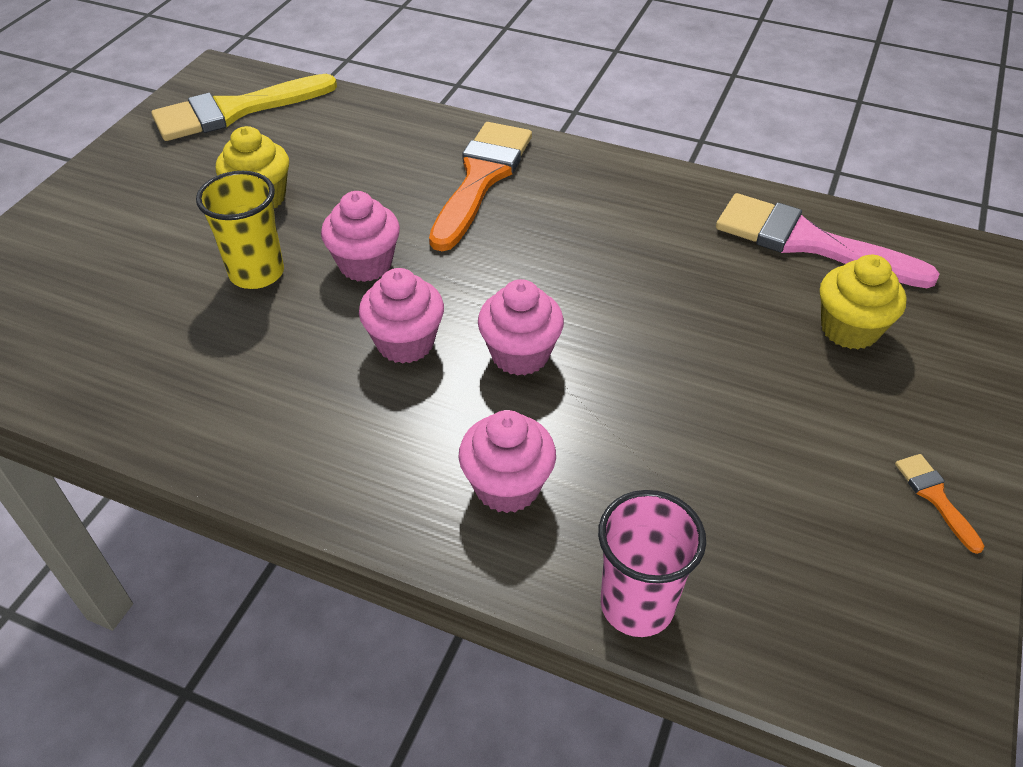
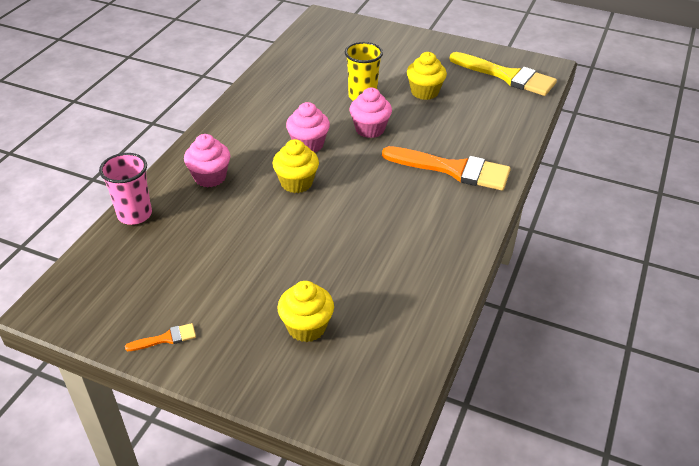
camera: 90 degrees right, 5 degrees down
yellow brush [151,74,337,141] -> yellow brush turned 150 degrees clockwise [450,52,557,96]
pink cupcake [478,279,564,376] -> yellow cupcake [272,139,319,193]
pink brush [716,193,940,288] -> none

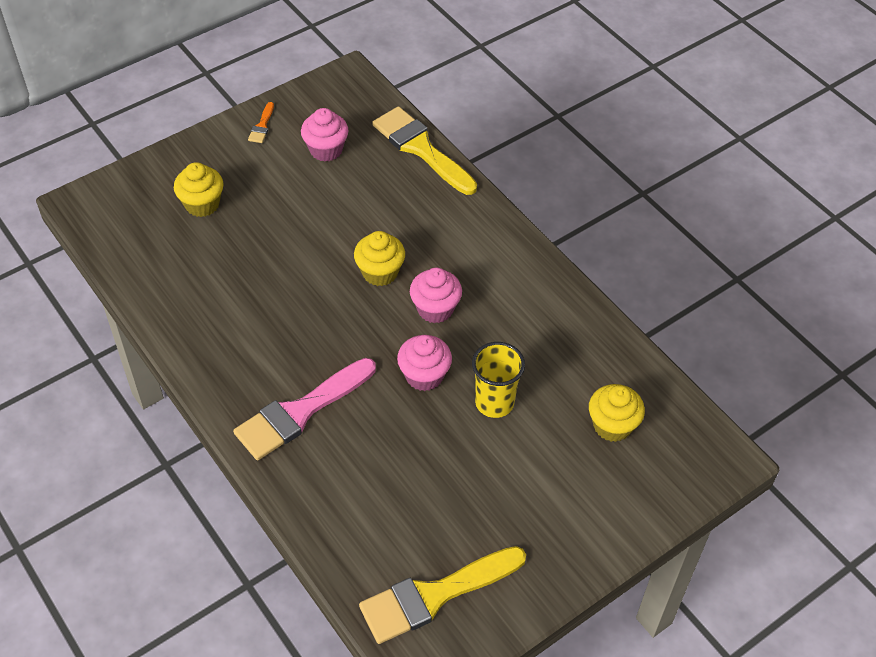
camera: 120 degrees right, 10 degrees up
pink cup [99,153,152,225] -> yellow brush [372,106,477,195]
pink cupcake [184,134,230,187] -> pink cupcake moved to [301,108,348,162]
orange brush [382,146,511,191] -> pink brush [233,358,376,460]
yellow cupcake [407,52,447,100] -> yellow cupcake moved to [589,384,645,442]

